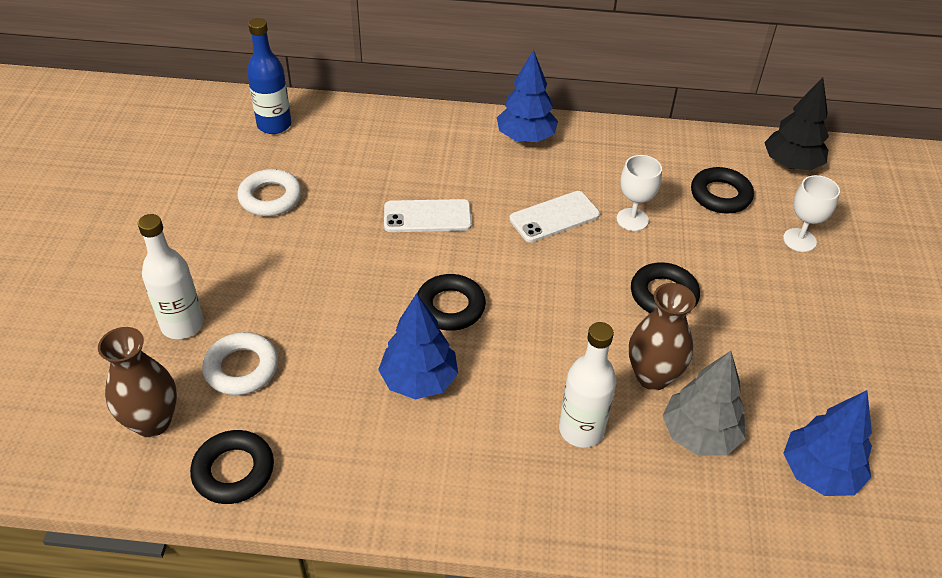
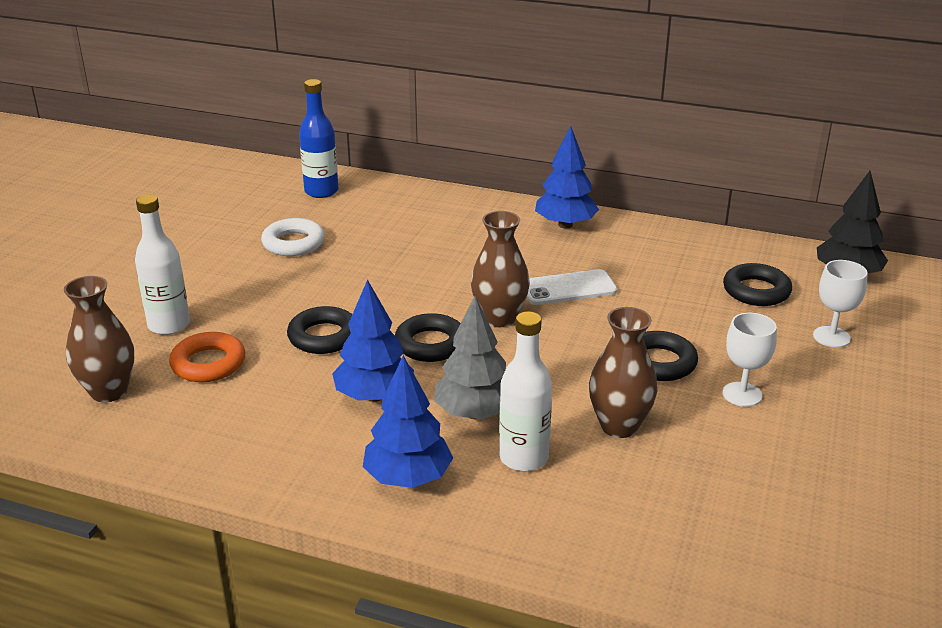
camera: 15 degrees right, 15 degrees down
black ring [190,430,274,504] -> black ring moved to [287,306,352,354]
white ring [202,332,278,395] -> orange ring [169,332,245,382]
white phone [384,199,472,232] -> none
white goblet [616,155,662,231] -> white goblet moved to [723,313,777,407]
grey tree [662,351,746,456] -> grey tree moved to [434,296,506,419]
blue tree [783,390,872,496] -> blue tree moved to [363,355,453,488]
none -> brown vase [471,211,530,327]

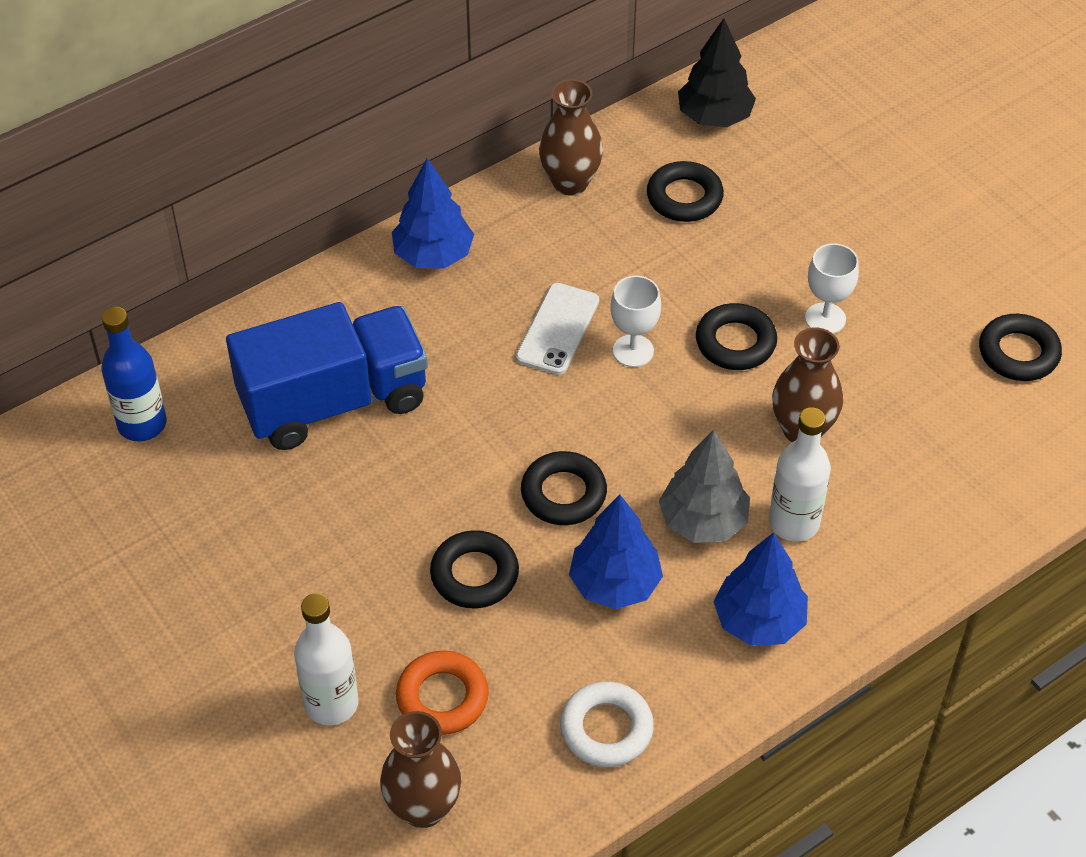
camera: 55 degrees left, 20 degrees up
white ring [261,218,325,256] -> white ring moved to [560,681,654,767]
brown vase [471,211,530,327] -> brown vase moved to [539,79,603,196]
white goblet [813,260,868,348] -> white goblet moved to [610,276,661,367]
none -> blue truck [226,302,428,450]
none -> black ring [979,314,1062,381]

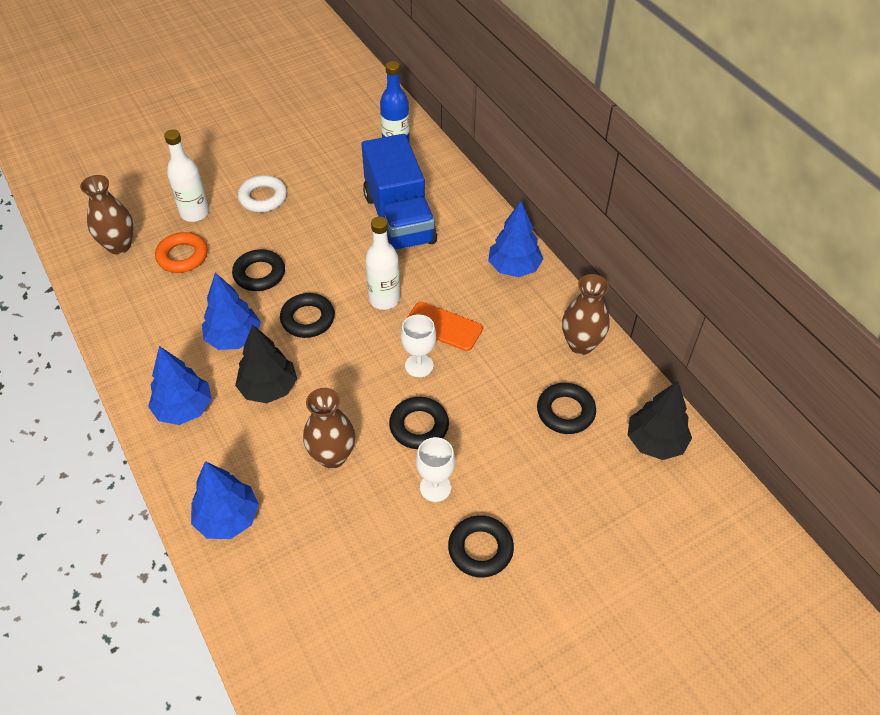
camera: 95 degrees right, 0 degrees up
white phone [516,283,599,375] -> orange phone [407,302,483,351]
white ring [560,681,654,767] -> white ring moved to [238,175,287,212]
grey tree [659,430,750,543] -> black tree [235,325,297,403]
white bottle [769,407,831,542] -> white bottle moved to [365,217,400,310]
black ring [979,314,1062,381] -> black ring moved to [448,515,514,578]
none -> blue tree [191,461,259,539]

